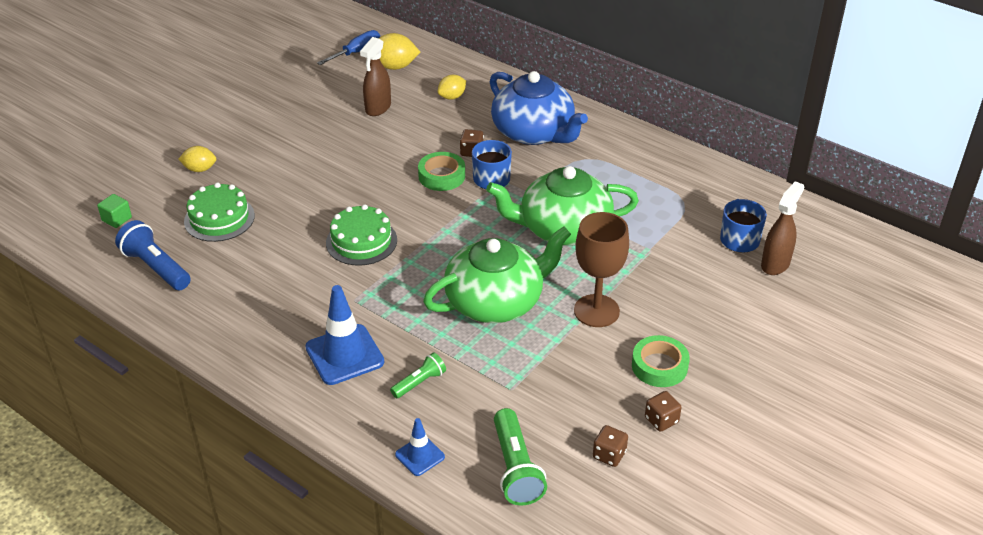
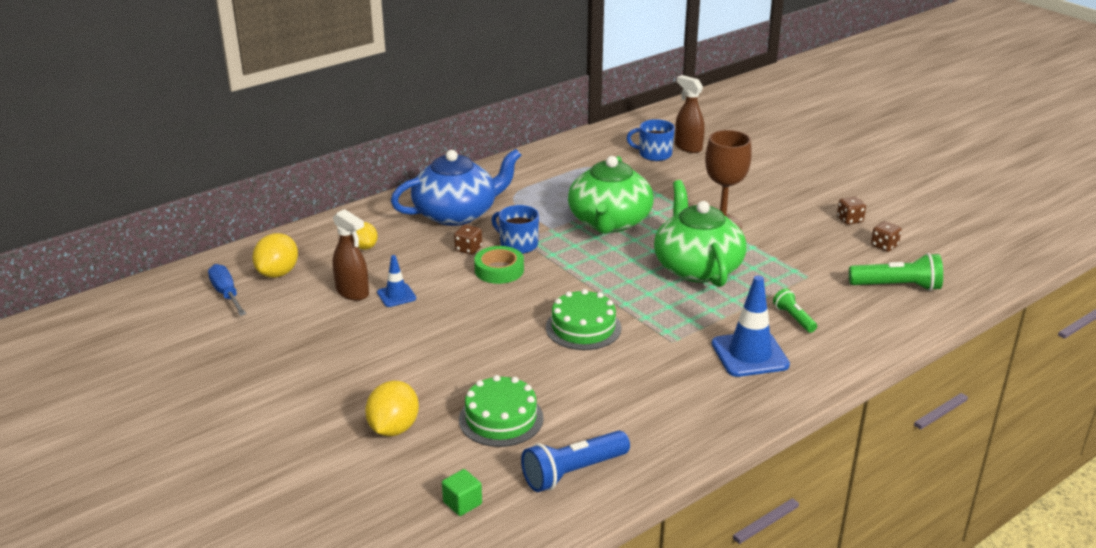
camera: 75 degrees left, 10 degrees down
yellow lemon [178,146,216,172] -> yellow lemon [365,381,419,436], size x1.52
blue traffic cone [395,418,445,476] -> blue traffic cone moved to [377,255,416,307]
green tape [632,335,690,387] -> none

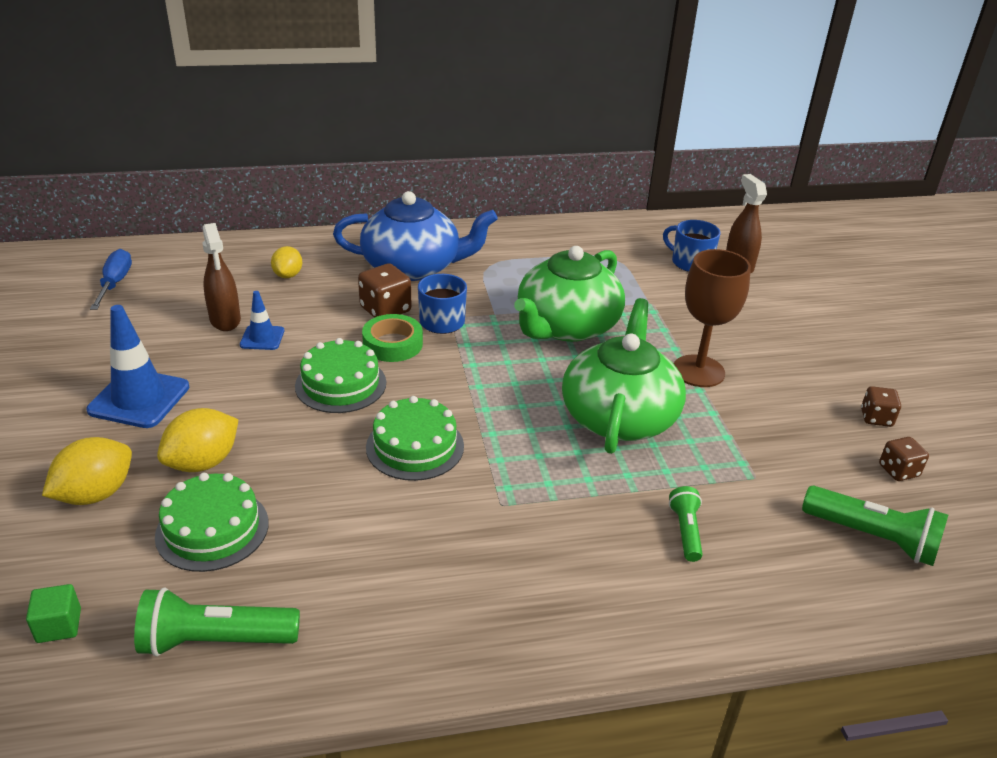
camera: 25 degrees right, 5 degrees up
yellow lemon [252,233,298,278] -> yellow lemon moved to [157,408,238,472]
brown dice [454,224,482,255] -> brown dice [358,263,411,318], size x1.56
blue flashlight [521,430,630,492] -> green flashlight [134,587,300,657]
blue traffic cone [712,276,790,377] -> blue traffic cone moved to [86,305,190,428]
none -> green cake [295,338,386,413]

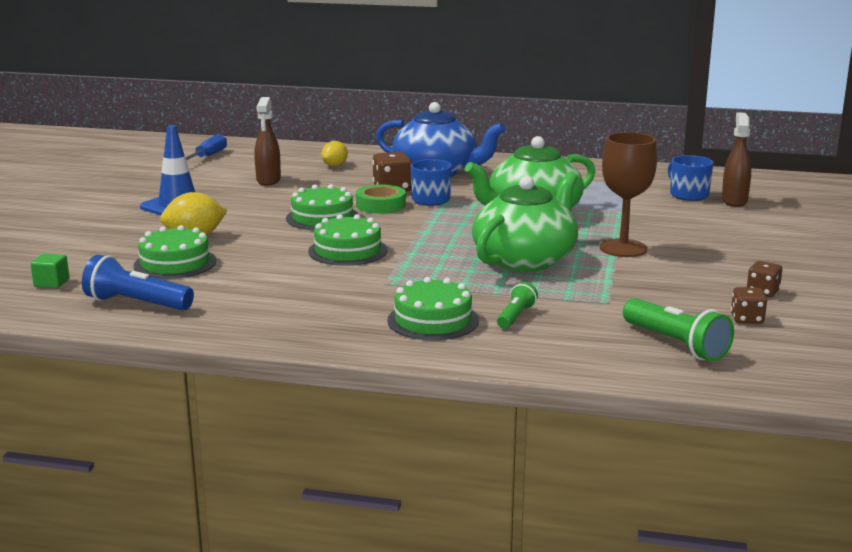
camera: 25 degrees right, 15 degrees down
yellow lemon [42,437,132,505] -> none
green flashlight [134,587,300,657] -> blue flashlight [82,255,194,310]
blue traffic cone [240,291,284,350] -> none
none -> green cake [387,277,479,340]

